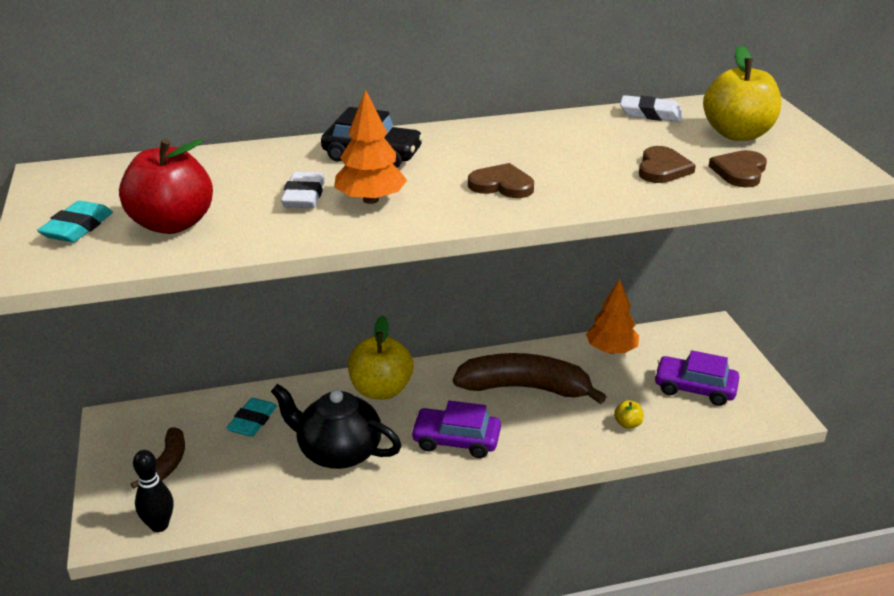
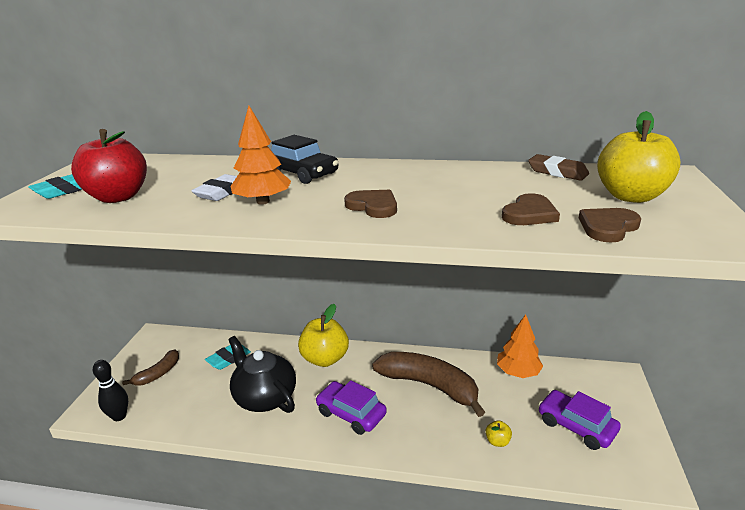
camera: 25 degrees right, 5 degrees down
white eraser [620,95,683,122] -> brown eraser [528,154,589,181]

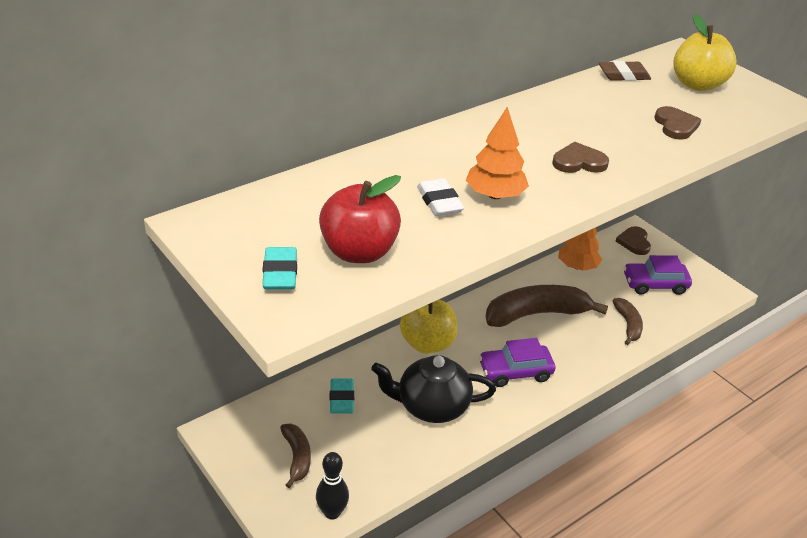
camera: 50 degrees left, 10 degrees up
black car [271,135,338,184] -> none
yellow apple [485,420,512,447] -> brown banana [613,298,643,345]
brown heart [579,208,641,243] -> brown heart moved to [615,226,651,255]

